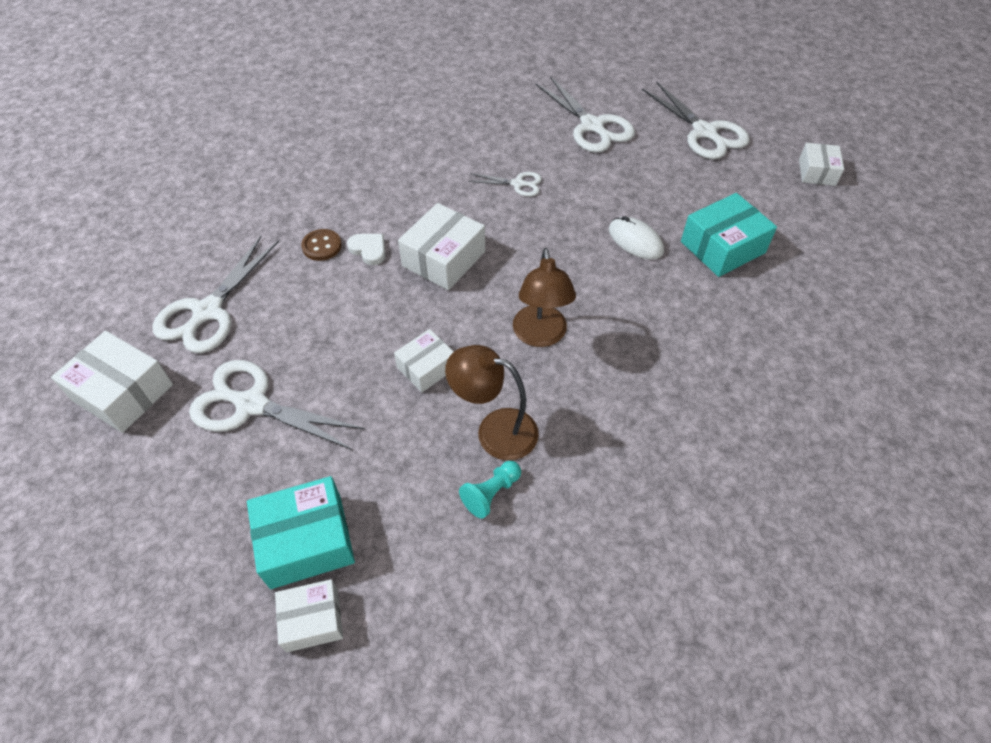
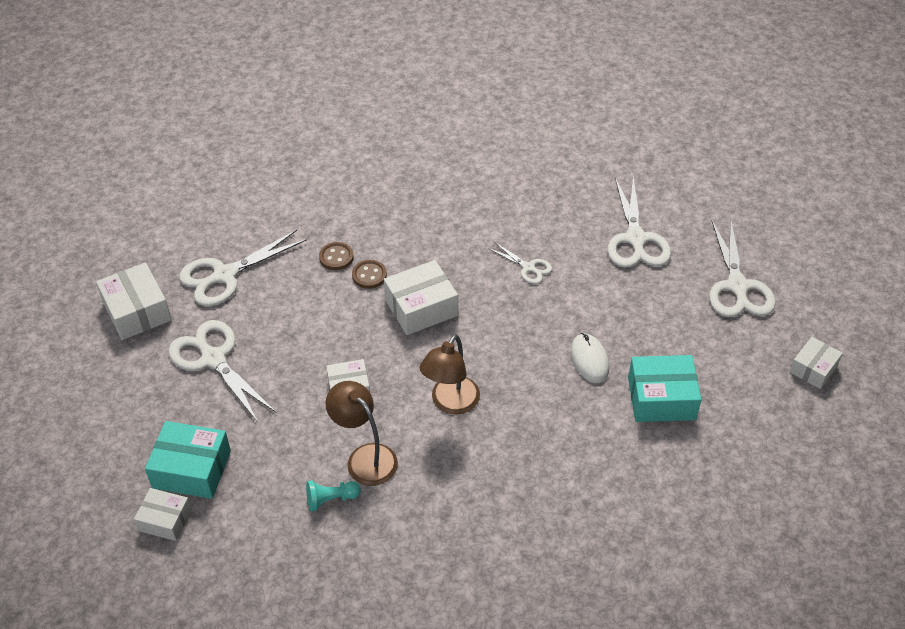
camera: 30 degrees right, 5 degrees down
white heart [347,234,386,265] -> brown button [352,260,387,289]

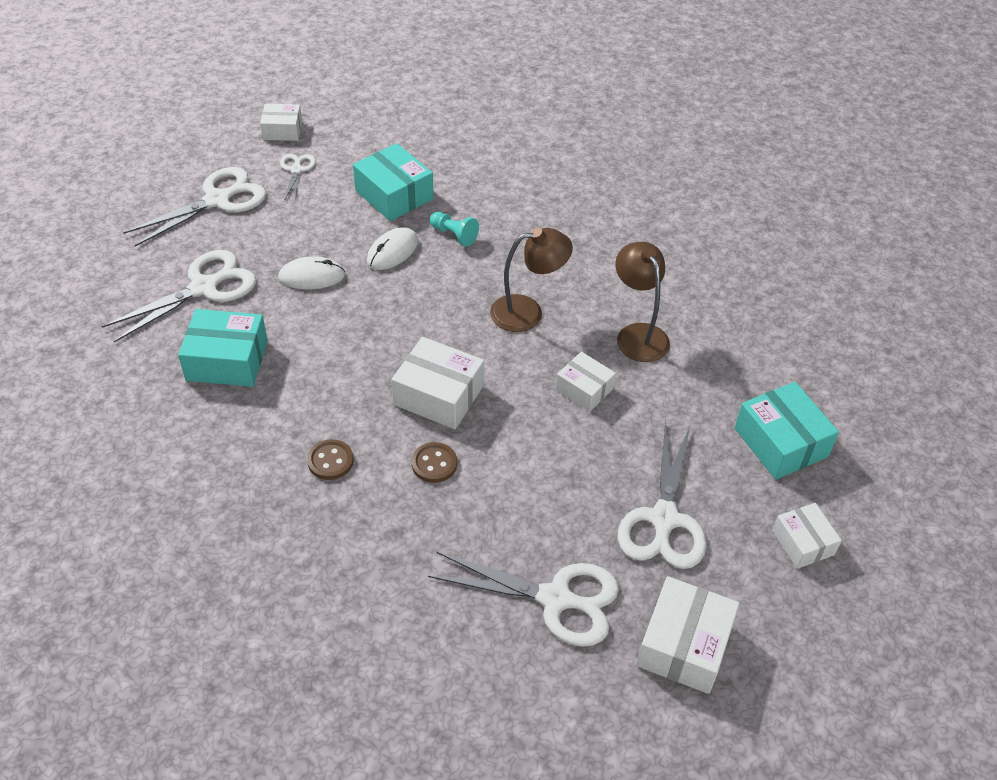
camera: 130 degrees left, 0 degrees up
white box [134,488,192,541] -> white box moved to [772,503,842,569]
turquoise pawn [306,480,361,512] -> turquoise pawn moved to [430,212,479,246]
brown button [319,242,354,270] -> brown button moved to [307,439,354,480]
brown lamp [326,381,398,486] -> brown lamp turned 150 degrees clockwise [615,242,670,362]
white scissors [488,242,552,284] -> white scissors moved to [280,154,316,202]
none -> turquoise box [178,309,268,387]
none -> white mouse [278,256,345,289]

